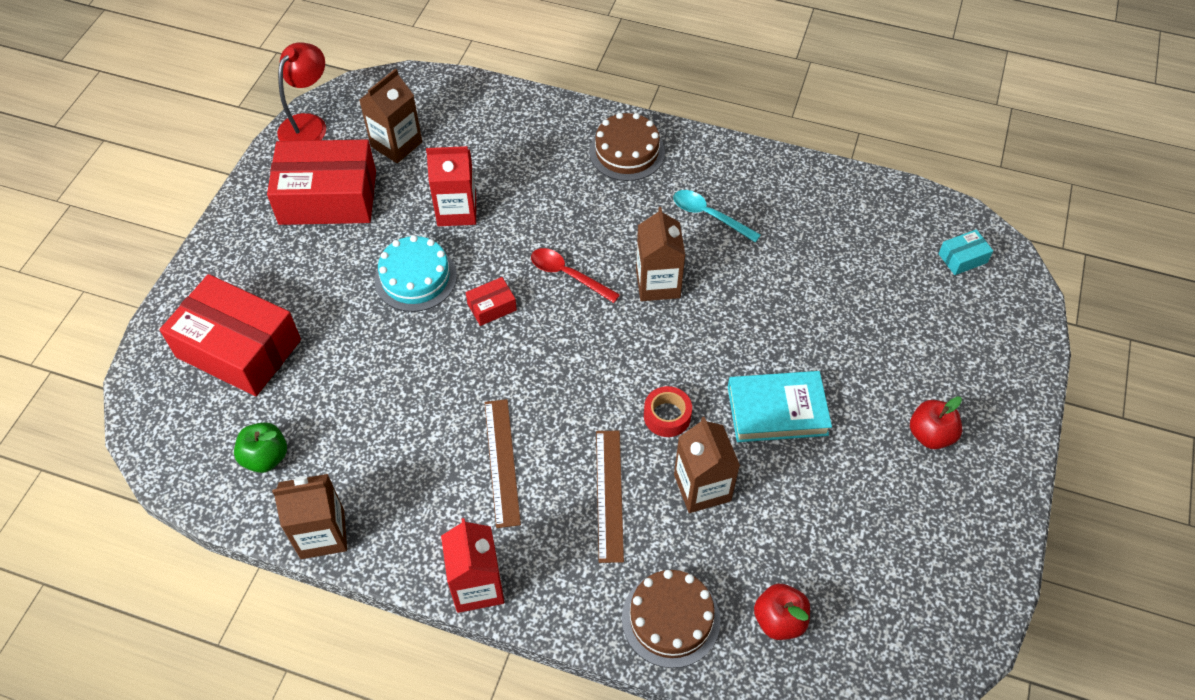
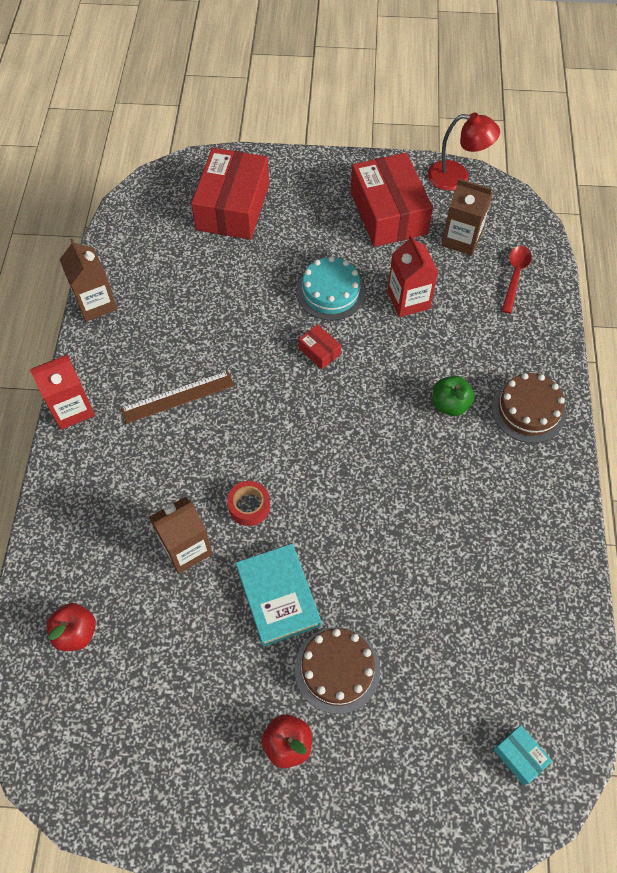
camera: 75 degrees right, 5 degrees up
green apple [234,422,287,473] -> green apple moved to [433,376,475,416]
red spoon [531,248,620,303] -> red spoon moved to [502,246,532,314]
brown ruler [596,431,624,563] -> none
brown cake [622,570,720,668] -> brown cake moved to [295,627,380,714]
brown carton [636,207,685,301] -> none
turquoise spoon [673,190,761,243] -> none

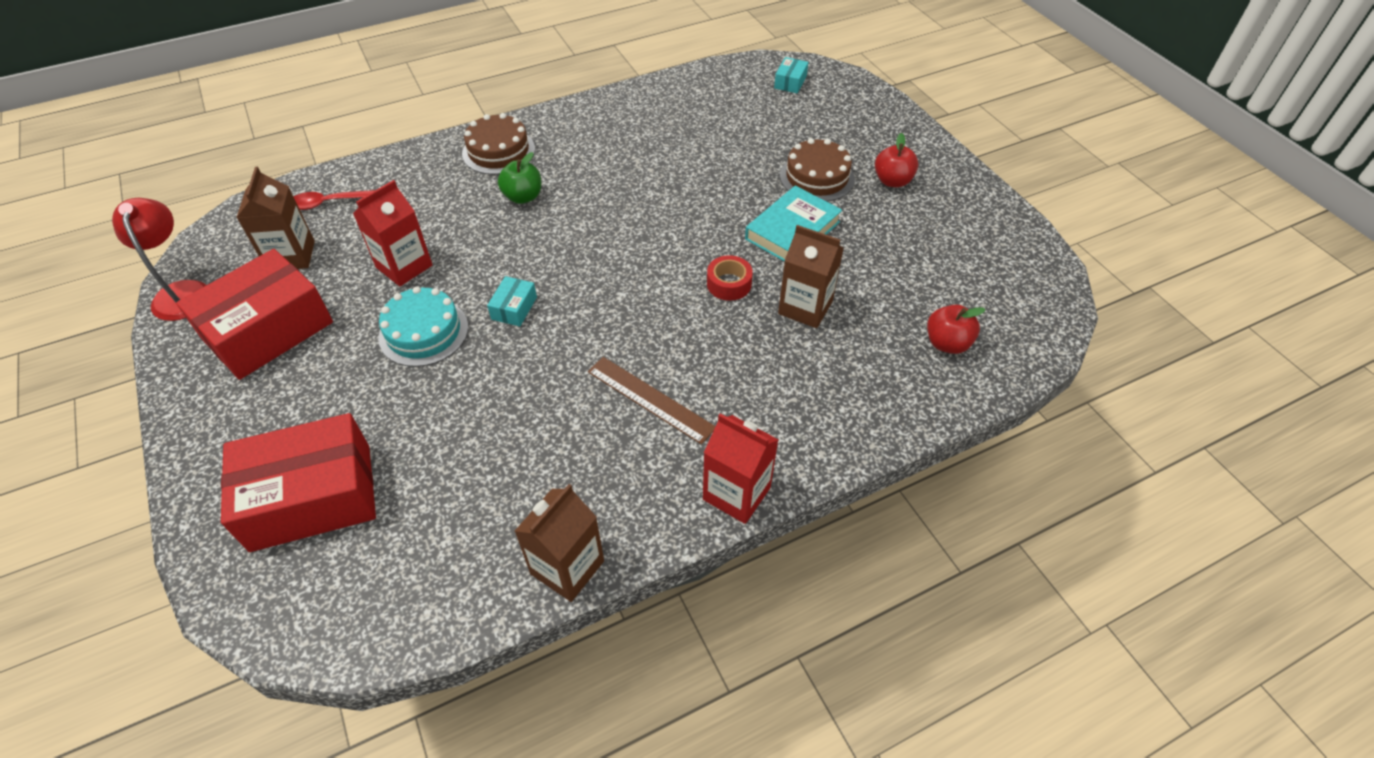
camera: 120 degrees left, 10 degrees down
red box [298,324,341,369] -> turquoise box [487,276,537,326]

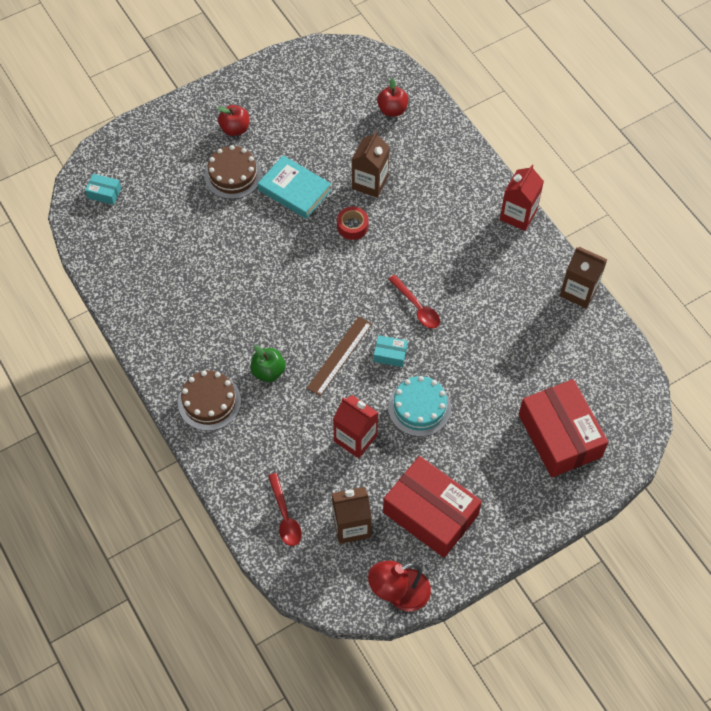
camera: 95 degrees left, 10 degrees up
brown ruler [588,357,716,444] -> brown ruler moved to [307,316,372,396]
none -> red spoon [388,275,440,329]

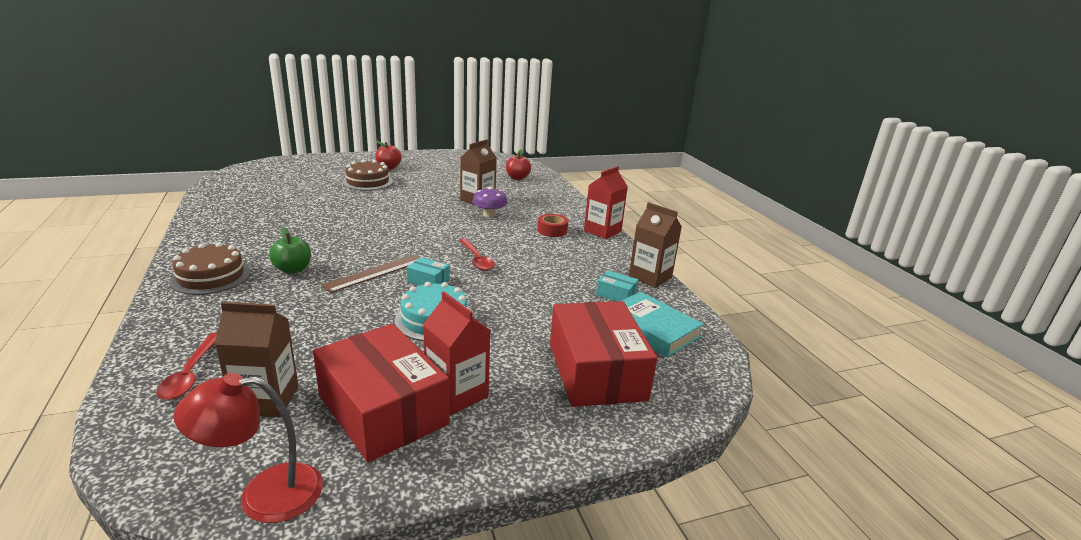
camera: 10 degrees right, 35 degrees down
turquoise box [85,174,121,205] -> turquoise box moved to [596,271,639,301]
turquoise book [258,155,331,219] -> turquoise book moved to [622,292,704,357]
red carton [333,395,378,458] -> red carton moved to [423,291,491,415]
red tape [337,207,368,240] -> red tape moved to [537,214,568,237]
none -> purple mushroom [472,187,508,218]

